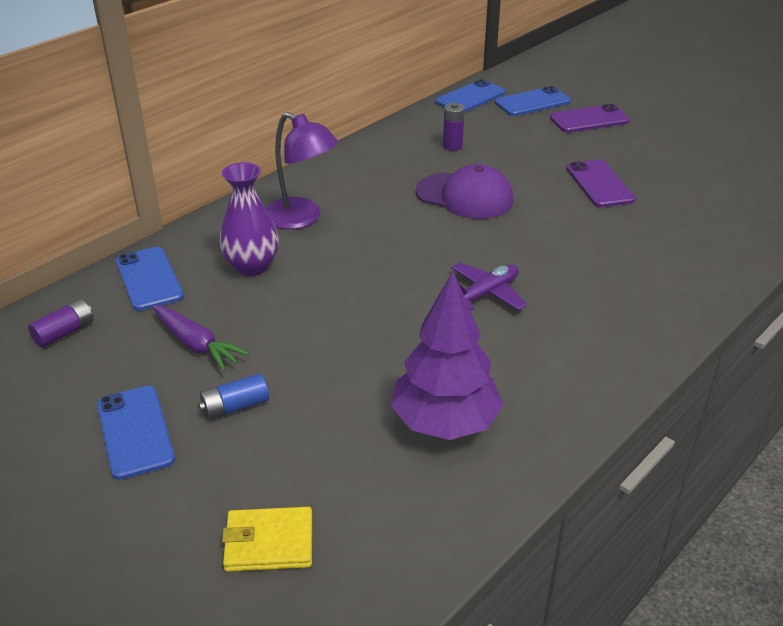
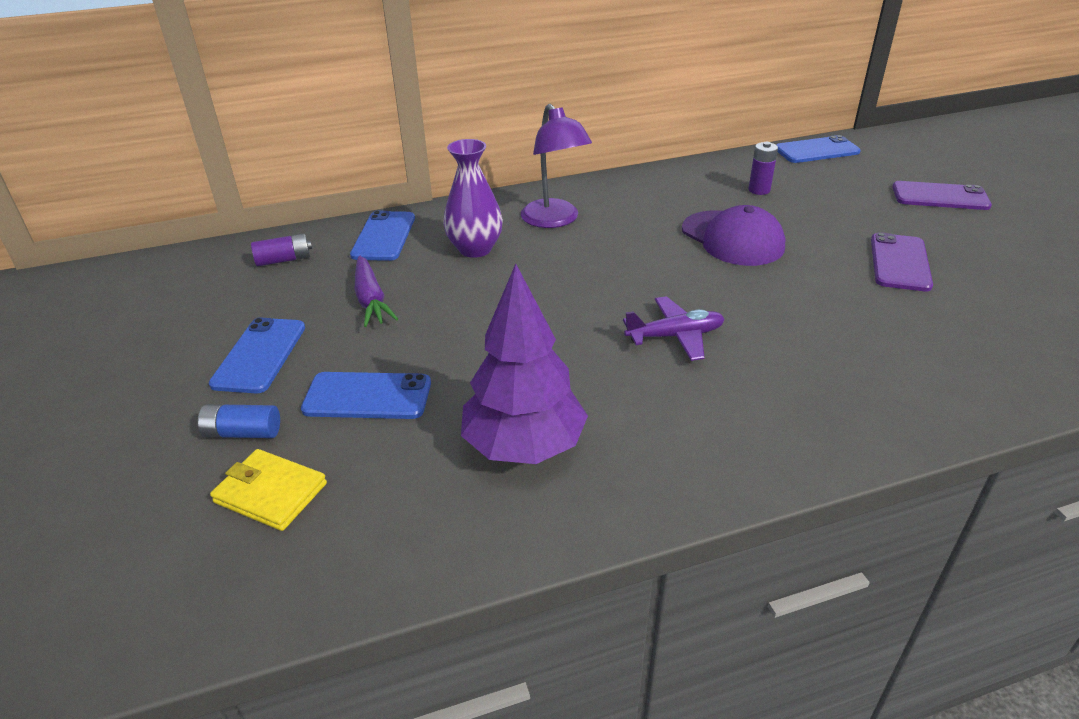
camera: 30 degrees right, 0 degrees up
blue battery [198,373,269,420] -> blue battery moved to [198,404,280,438]
blue phone [495,86,571,116] -> blue phone moved to [301,372,431,419]

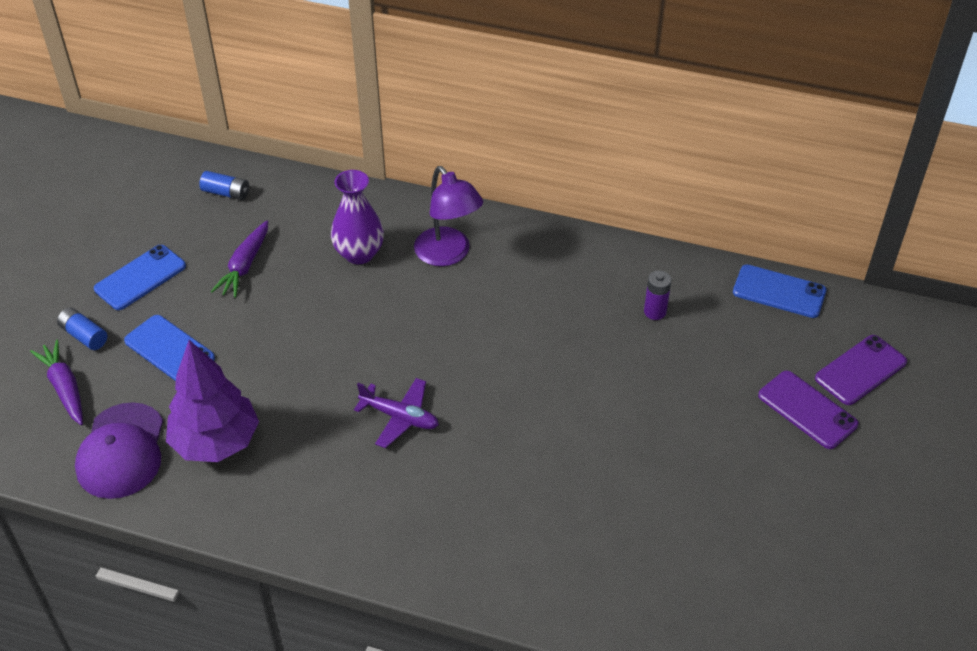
camera: 35 degrees right, 10 degrees up
yellow wallet [210,449,327,531] -> purple carrot [30,340,83,425]
purple battery [251,234,312,266] -> blue battery [199,171,249,200]
blue phone [350,211,415,261] -> none
purple lamp [521,104,592,228] -> purple lamp turned 45 degrees counterclockwise [414,166,483,266]
purple cap [682,205,785,266] -> purple cap moved to [75,402,163,499]
purple phone [871,232,933,291] -> purple phone moved to [815,335,907,405]

